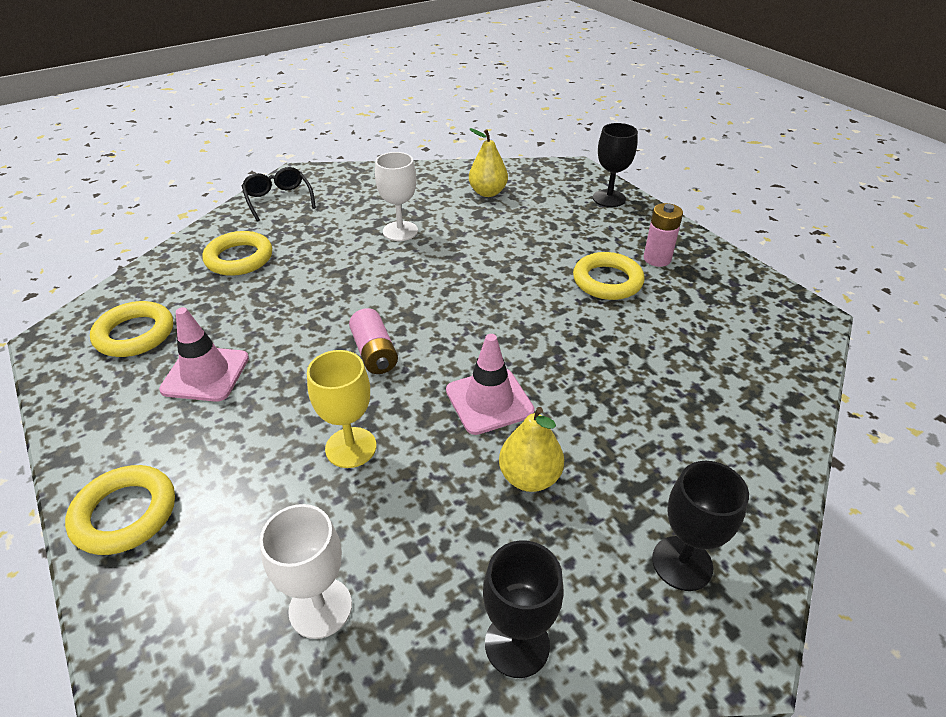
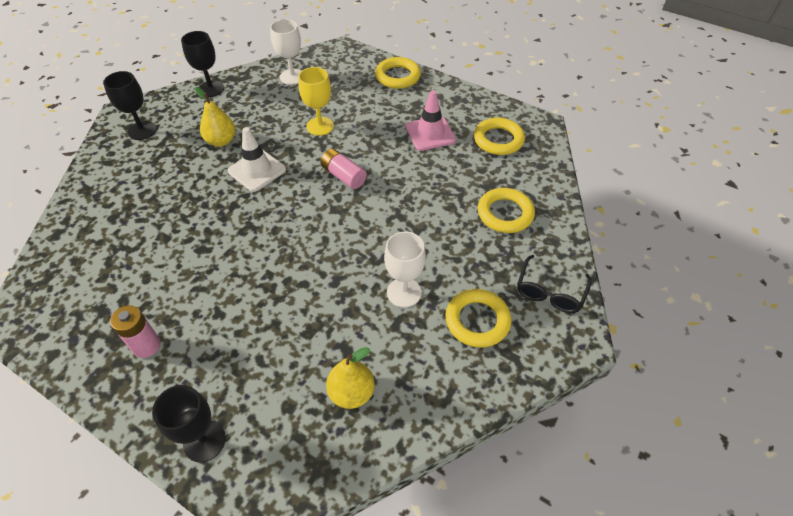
camera: 155 degrees right, 10 degrees up
black glasses [242,167,316,222] -> black glasses turned 75 degrees clockwise [517,255,592,313]
pink traffic cone [446,334,535,435] -> white traffic cone [228,127,286,192]
yellow ring [573,252,644,300] -> yellow ring moved to [445,289,512,348]

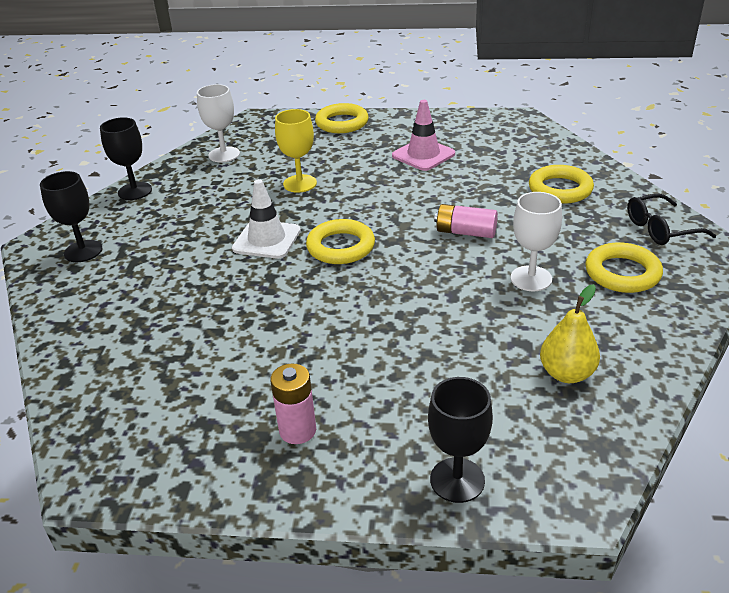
camera: 25 degrees left, 15 degrees down
yellow pear [195,87,236,147] -> none
pink battery [320,148,367,189] -> pink battery moved to [434,204,498,238]
yellow ring [474,118,525,155] -> yellow ring moved to [306,219,375,264]
black glasses [517,255,592,313] -> black glasses turned 75 degrees clockwise [627,194,716,245]

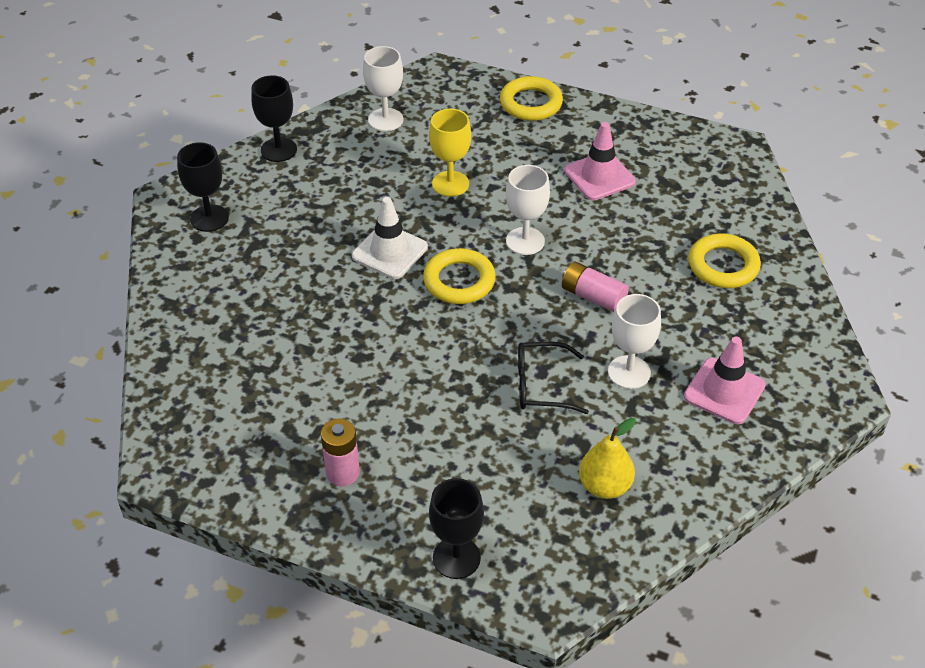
camera: 15 degrees right, 10 degrees up
yellow ring [585,242,663,293] -> pink traffic cone [684,337,766,424]
black glasses [627,194,716,245] -> black glasses moved to [518,342,589,414]
none -> white goblet [506,165,550,255]

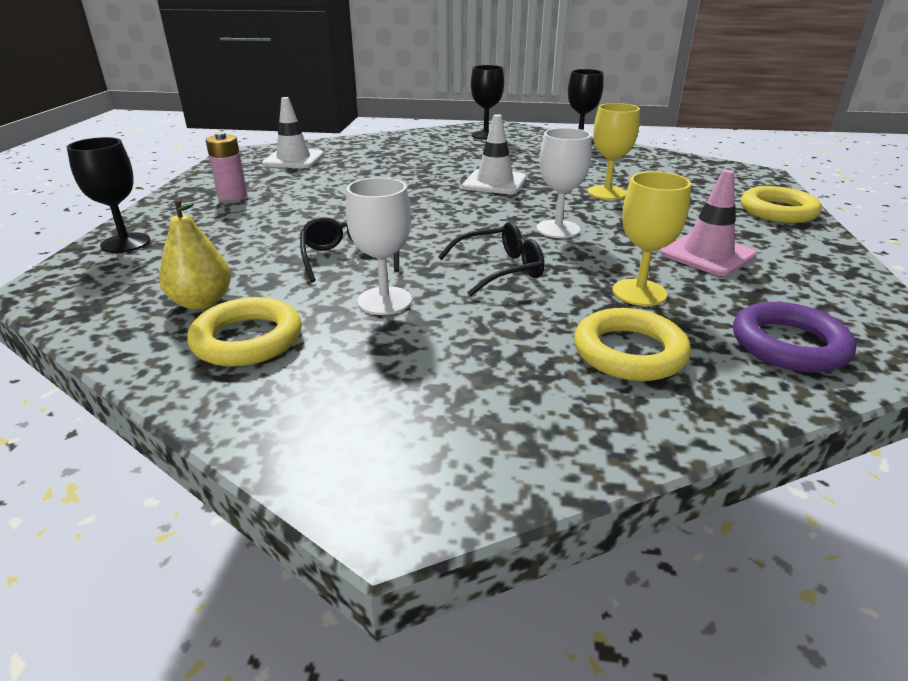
camera: 75 degrees right, 15 degrees down
white goblet [363,46,403,131] -> none
yellow ring [423,248,496,304] -> yellow ring moved to [187,297,302,367]
pink battery [562,262,629,312] -> black glasses [438,222,544,296]
pink traffic cone [684,337,766,424] -> none
none -> white traffic cone [262,97,324,168]
none -> yellow goblet [613,172,691,306]
none -> purple ring [733,302,856,373]

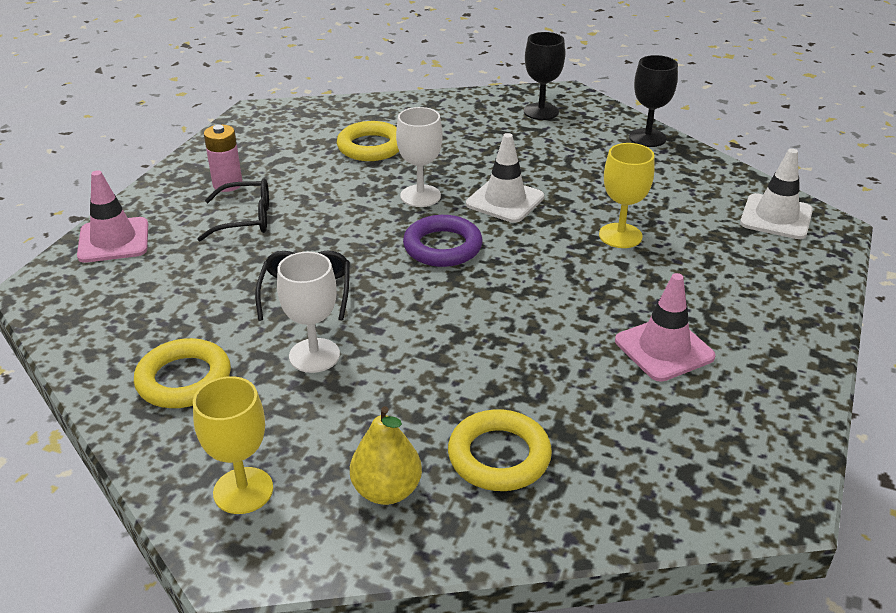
camera: 15 degrees right, 5 degrees up
black goblet [67,137,150,253] -> pink traffic cone [77,170,148,263]
yellow pear [159,197,231,310] -> yellow pear moved to [350,406,422,505]
white traffic cone [262,97,324,168] -> white traffic cone moved to [740,148,813,239]
black glasses [438,222,544,296] -> black glasses moved to [197,178,269,241]
white goblet [536,128,592,238] -> white goblet moved to [396,107,443,207]
yellow goblet [613,172,691,306] -> yellow goblet moved to [193,376,273,514]
purple ring [733,302,856,373] -> purple ring moved to [403,215,483,267]
yellow ring [741,186,822,223] -> yellow ring moved to [337,121,399,161]

